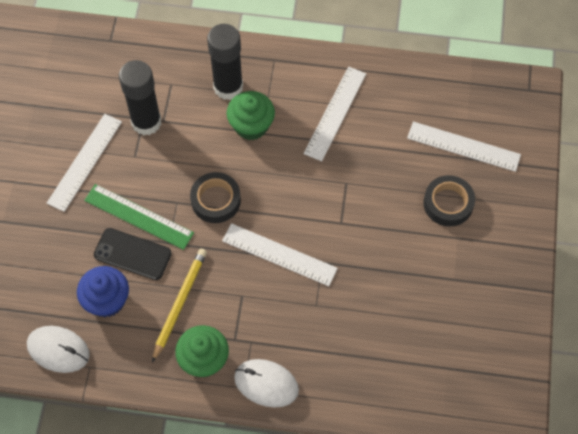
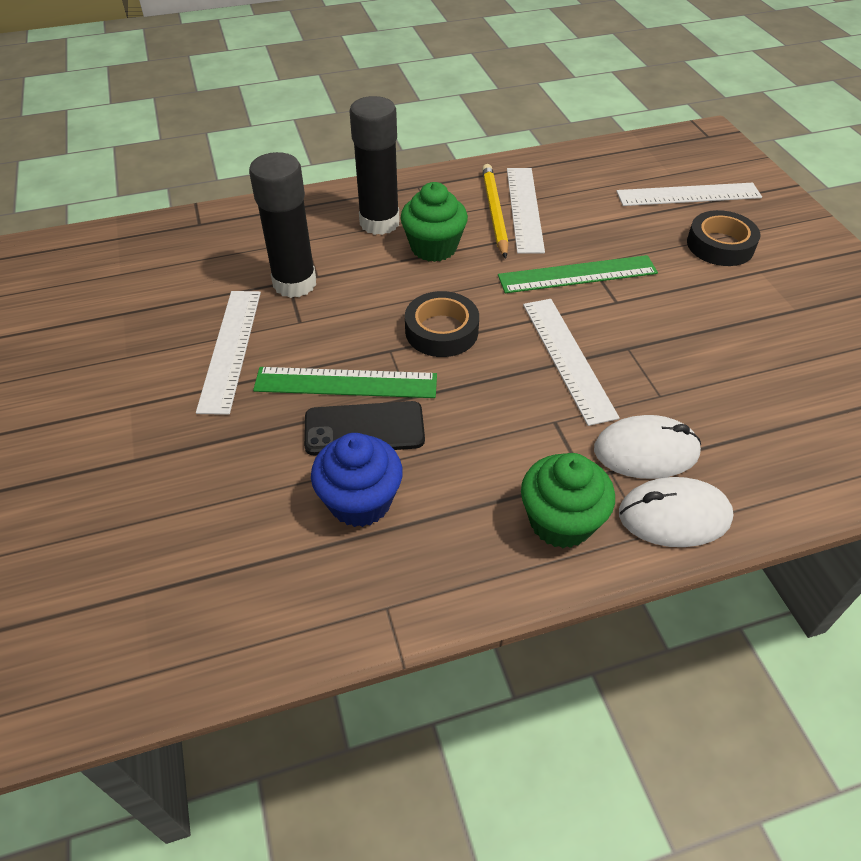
camera: 25 degrees left, 15 degrees down
white mouse [27,326,90,373] -> white mouse moved to [594,415,701,479]
yellow pencil [152,249,207,363] -> yellow pencil moved to [482,164,508,259]
white ruler [222,223,338,286] -> white ruler turned 75 degrees clockwise [523,299,620,426]
none -> green ruler [498,255,658,293]

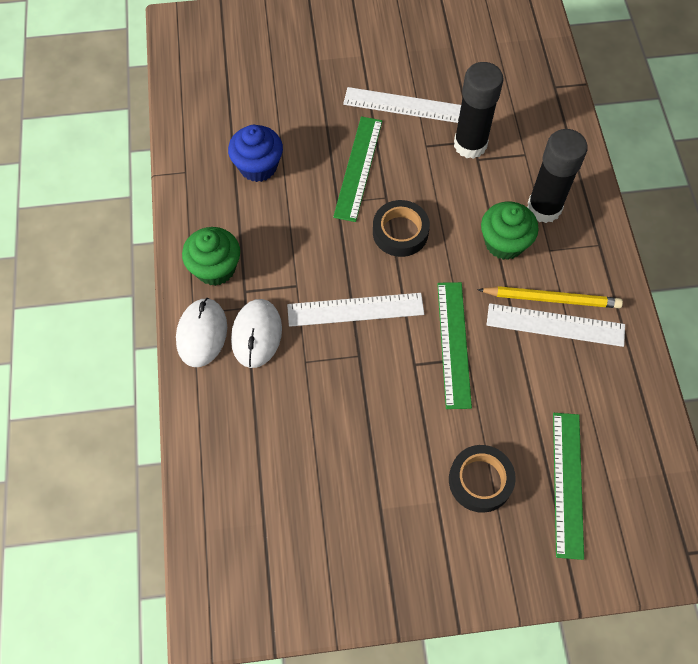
camera: 100 degrees right, 15 degrees up
black phone [304,401,425,455] -> none
white ruler [616,183,762,206] -> green ruler [553,413,584,560]

